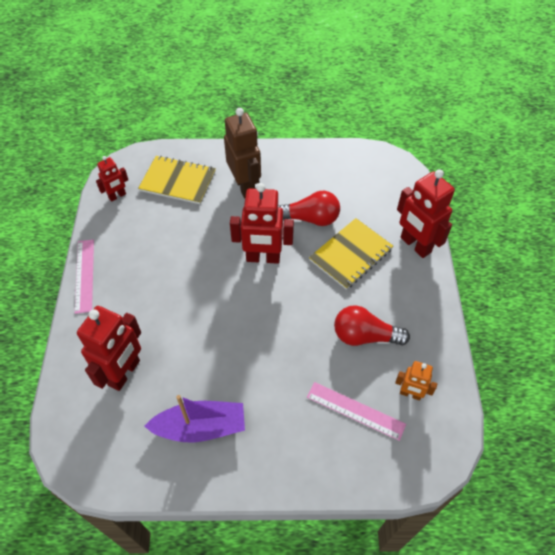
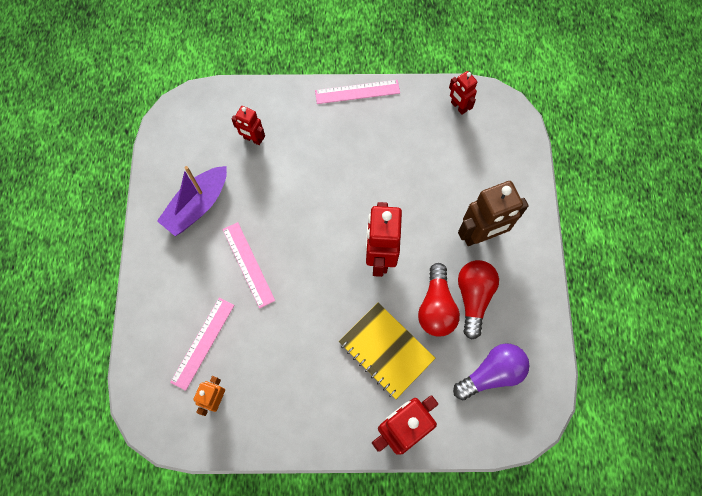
camera: 90 degrees right, 15 degrees up
red robot [77,306,141,391] -> red robot [232,106,265,145], size x0.55
yellow notebook [138,156,216,204] -> none
purple boat [144,395,245,442] -> purple boat turned 45 degrees clockwise [157,166,227,236]
red light bulb [334,305,410,346] -> red light bulb moved to [458,260,499,340]
none -> pink ruler [222,222,275,309]
none -> purple light bulb [453,343,530,400]

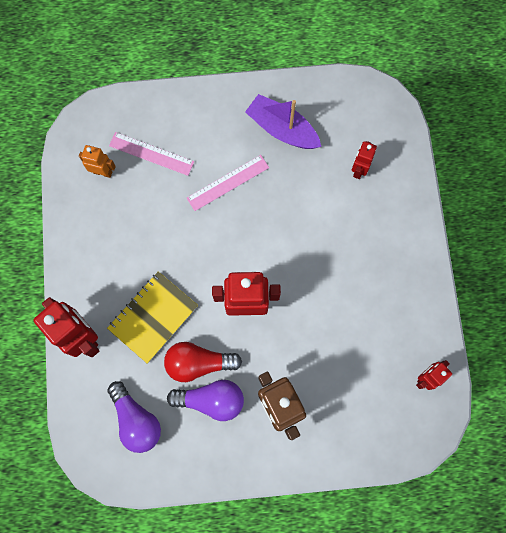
camera: 85 degrees right, 5 degrees up
pink ruler [315,80,400,104] -> none
red light bulb [458,260,499,340] -> purple light bulb [167,380,244,421]

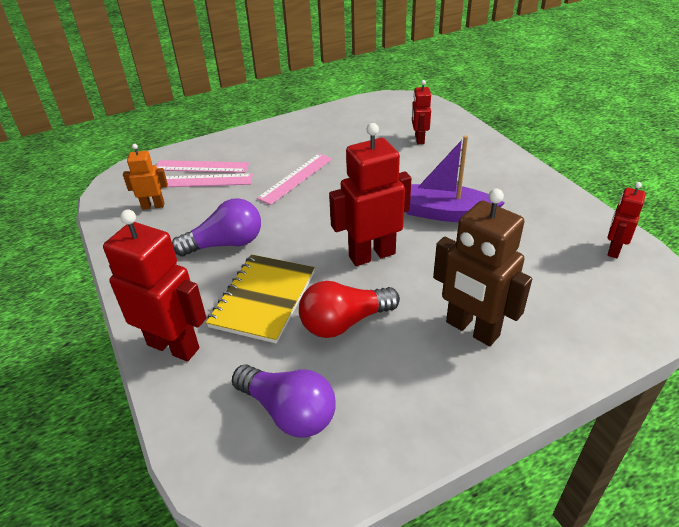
camera: 20 degrees left, 35 degrees down
purple light bulb [167,380,244,421] -> purple light bulb moved to [172,198,261,256]
purple boat [245,94,321,149] -> purple boat moved to [406,136,505,222]
none -> pink ruler [156,160,249,173]

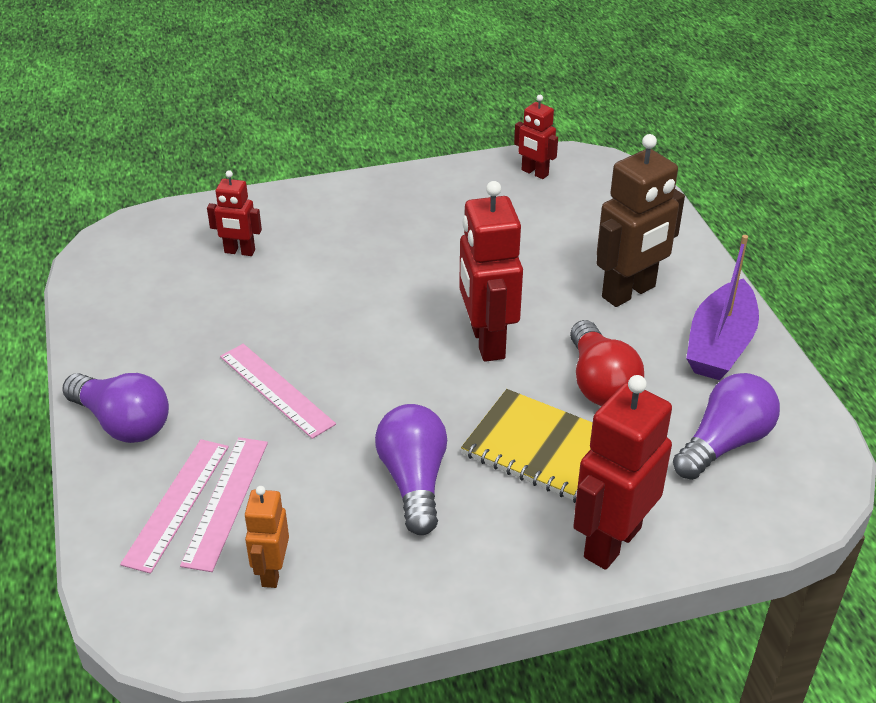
camera: 80 degrees left, 0 degrees up
purple boat [406,136,505,222] -> purple boat moved to [686,235,759,380]
none -> purple light bulb [62,373,169,443]

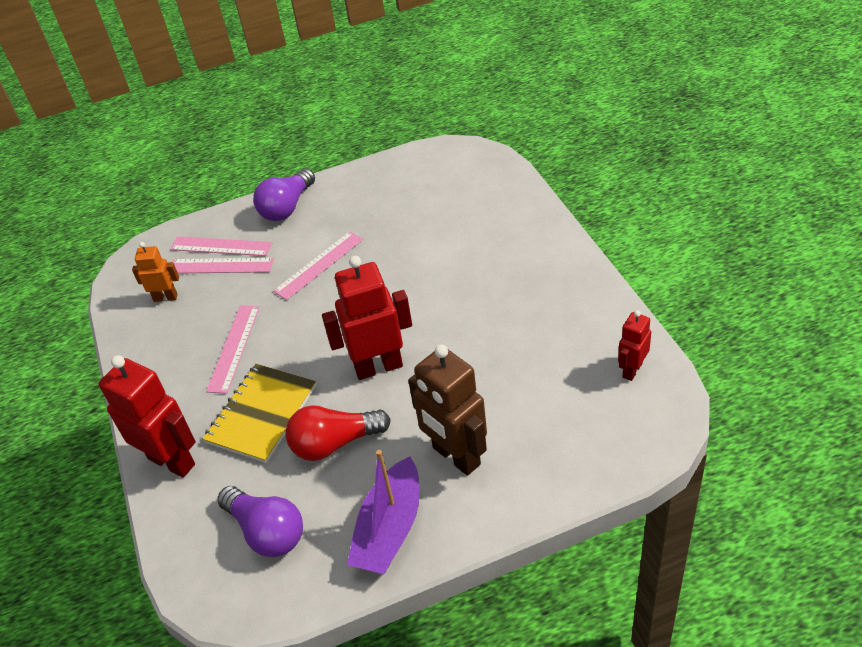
camera: 90 degrees right, 5 degrees up
red robot [207,170,262,256] -> none
purple light bulb [375,404,447,535] -> pink ruler [206,305,260,394]
purple boat [686,235,759,380] -> purple boat turned 90 degrees counterclockwise [347,450,420,574]

